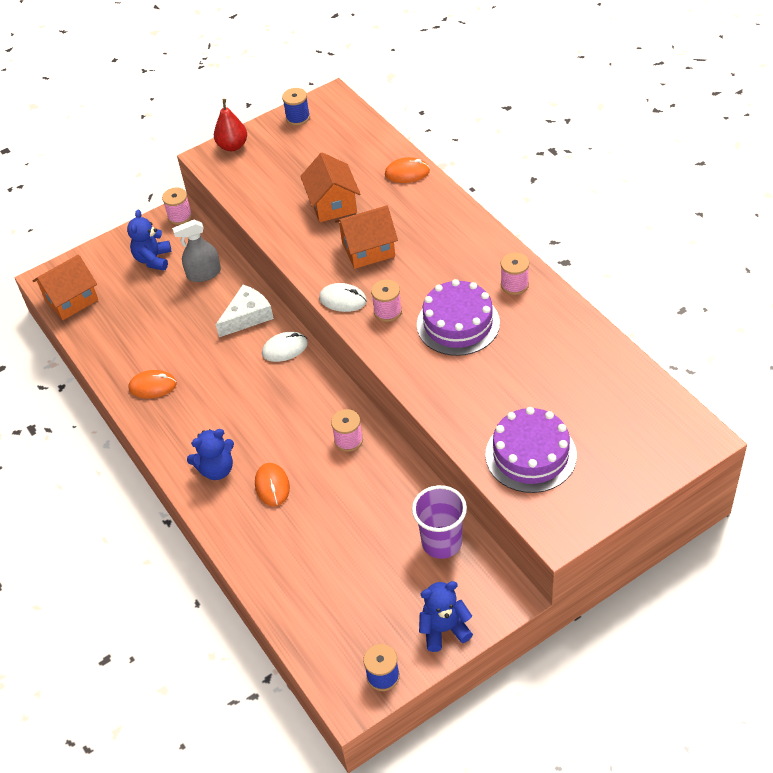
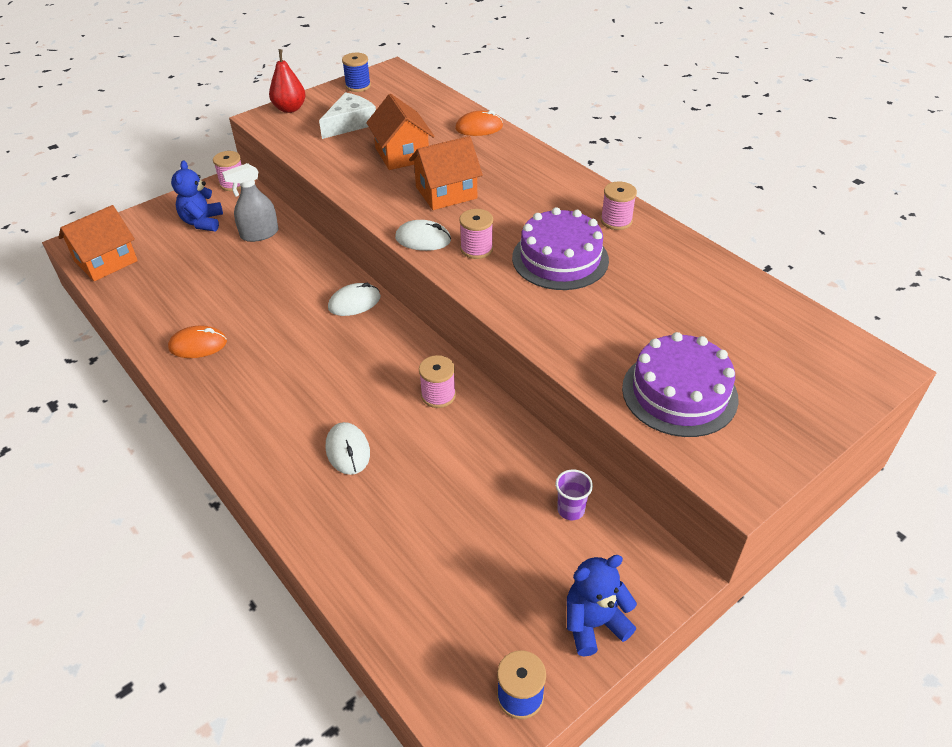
camera: 10 degrees left, 5 degrees down
blue teddy bear [187,429,234,480] -> none
white cheese [216,285,274,337] -> white cheese moved to [319,92,376,139]
orange mouse [255,463,290,506] -> white mouse [326,422,370,475]
purple cup [412,485,467,559] -> purple cup [556,469,593,520], size x0.53

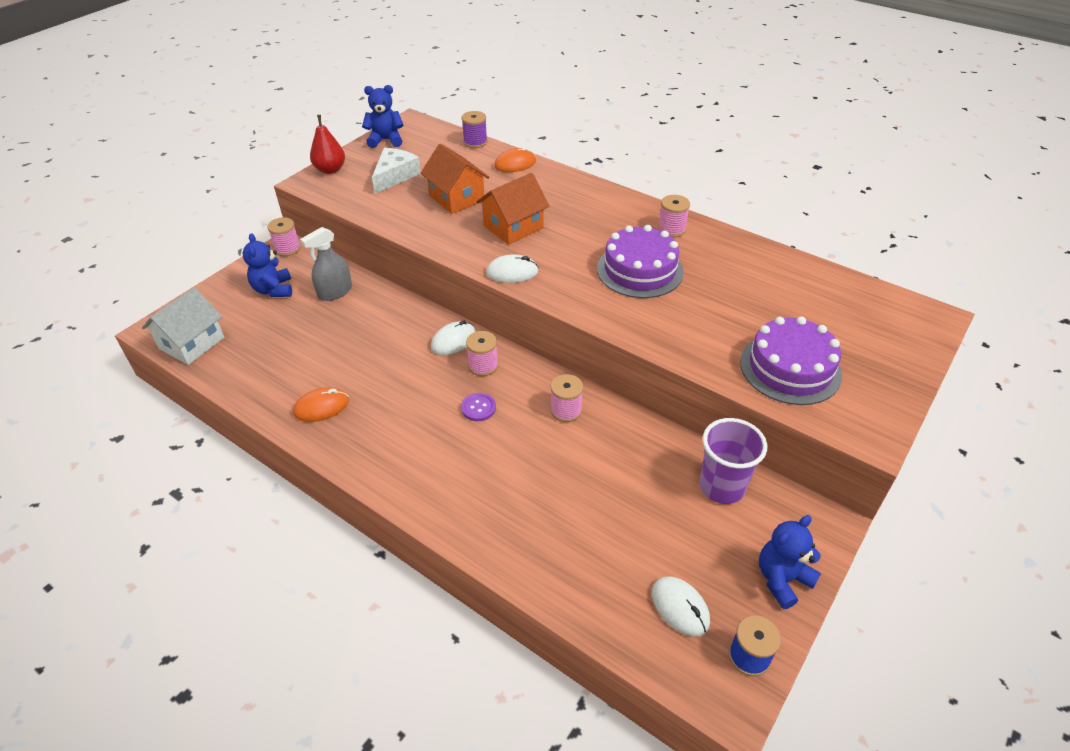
camera: 15 degrees left, 0 degrees up
orange house [58,205,138,281] -> white house [142,287,224,365]
white mouse [326,422,370,475] -> white mouse moved to [652,576,710,637]
blue spool [342,53,371,92] -> blue teddy bear [362,85,404,148]
pink spool [459,209,493,259] -> pink spool moved to [466,331,498,376]
purple cup [556,469,593,520] -> purple cup [700,418,767,504], size x1.88
none -> purple spool [461,111,487,148]
none -> purple button [461,393,496,421]

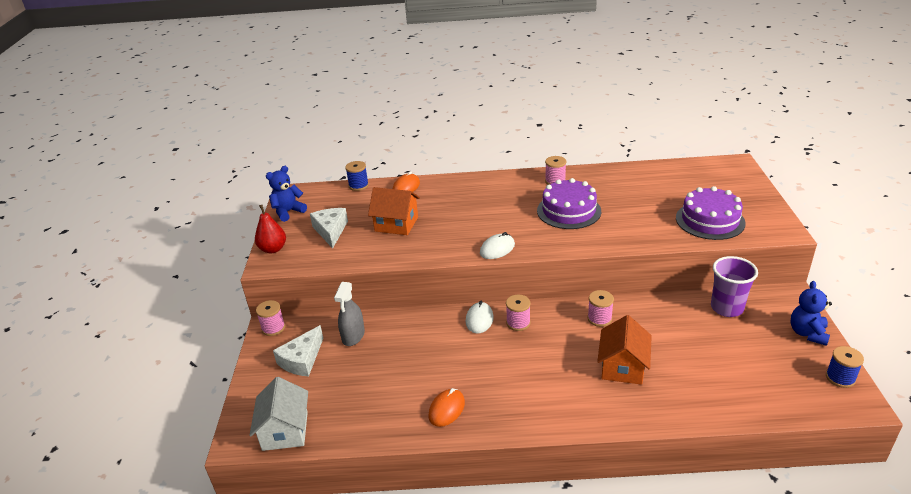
camera: 35 degrees left, 10 degrees down
blue teddy bear [242,233,292,297] -> white cheese [273,325,323,376]
purple spool [461,111,487,148] -> blue spool [345,161,369,191]
purple button [461,393,496,421] -> none
orange house [476,173,549,245] -> orange house moved to [597,315,652,385]
white mouse [652,576,710,637] -> none

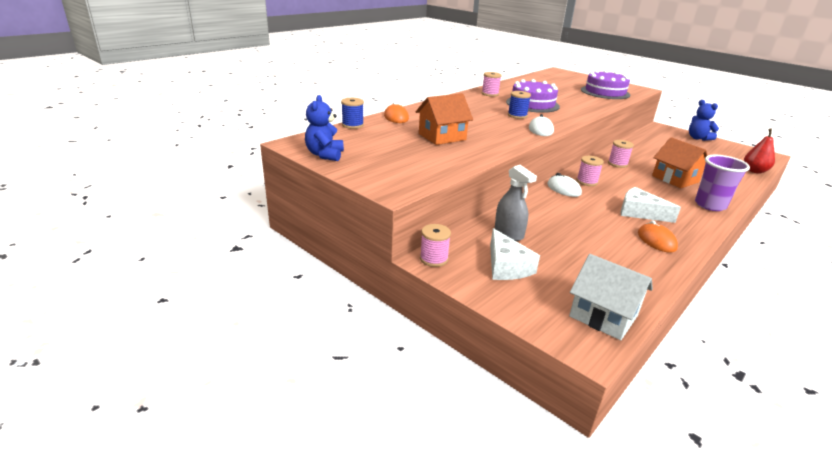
camera: 50 degrees left, 5 degrees down
red pear [255,205,286,253] -> red pear moved to [744,128,775,174]
white cheese [310,208,348,249] -> white cheese moved to [621,187,681,223]
purple cup [711,256,758,317] -> purple cup moved to [695,155,750,211]
blue spool [826,346,864,388] -> blue spool moved to [508,91,531,119]

